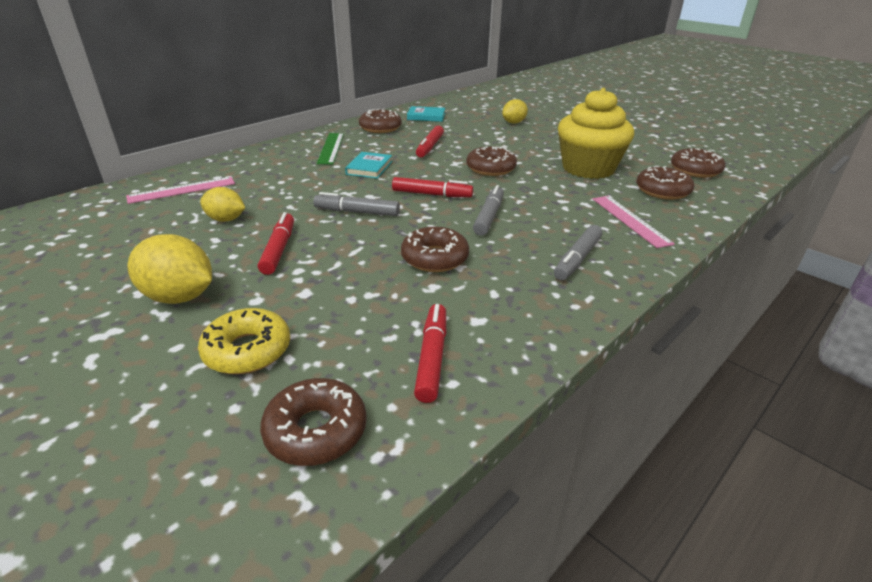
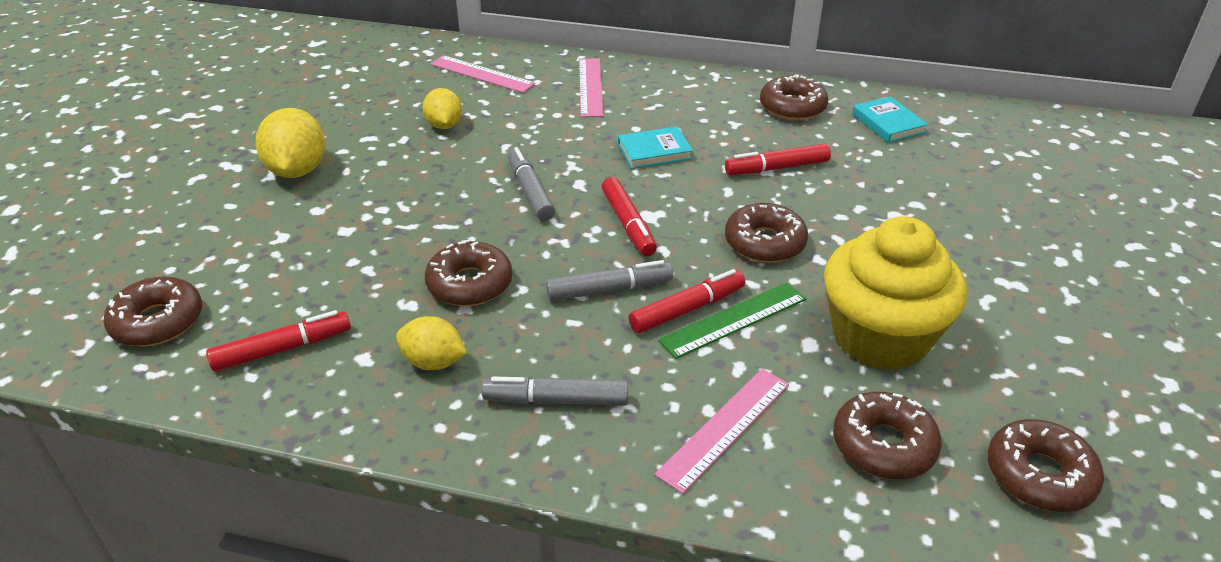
camera: 60 degrees right, 5 degrees up
yellow donut [198,308,290,374] -> none
red marker [258,212,294,275] -> red marker moved to [628,269,745,333]
green ruler [317,133,344,164] -> green ruler moved to [658,283,806,359]
yellow lemon [502,99,528,124] -> yellow lemon moved to [396,316,467,370]
none -> pink ruler [579,58,604,117]

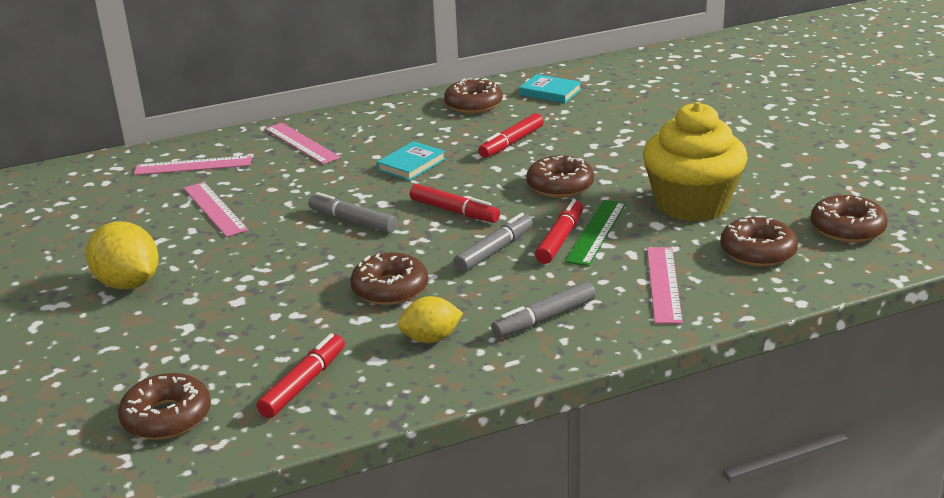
camera: 35 degrees left, 10 degrees down
yellow lemon [423,88,462,129] -> pink ruler [184,182,248,237]

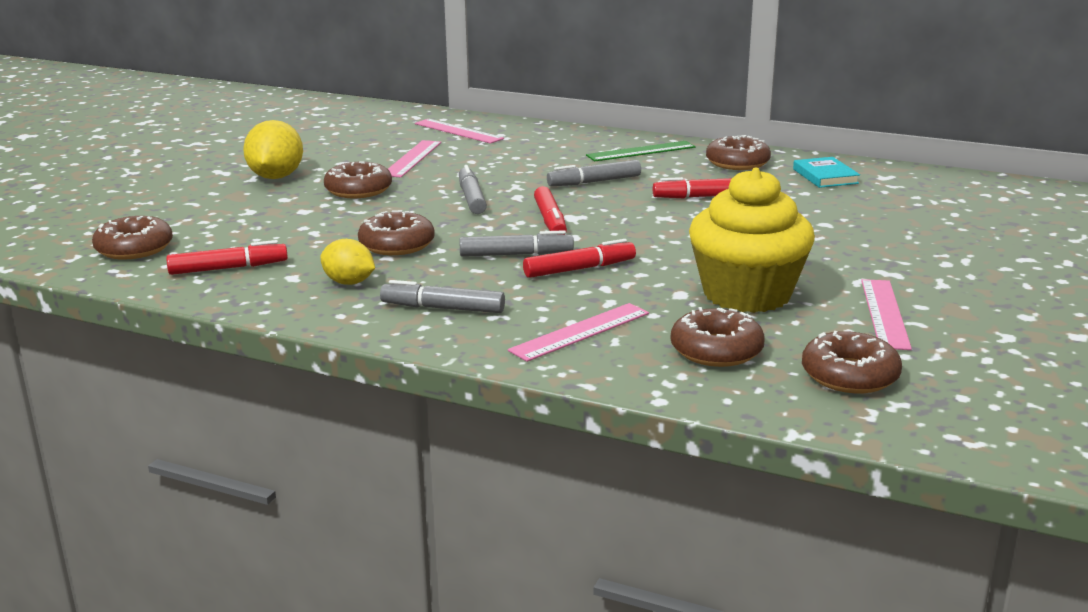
camera: 45 degrees right, 5 degrees down
pink ruler [265,123,341,164] -> pink ruler moved to [861,279,912,350]
turquoise book [377,141,446,181] -> grey marker [547,160,641,186]
brown donut [526,155,594,198] -> brown donut moved to [324,161,392,198]
green ruler [565,200,626,266] -> green ruler moved to [586,141,696,161]

